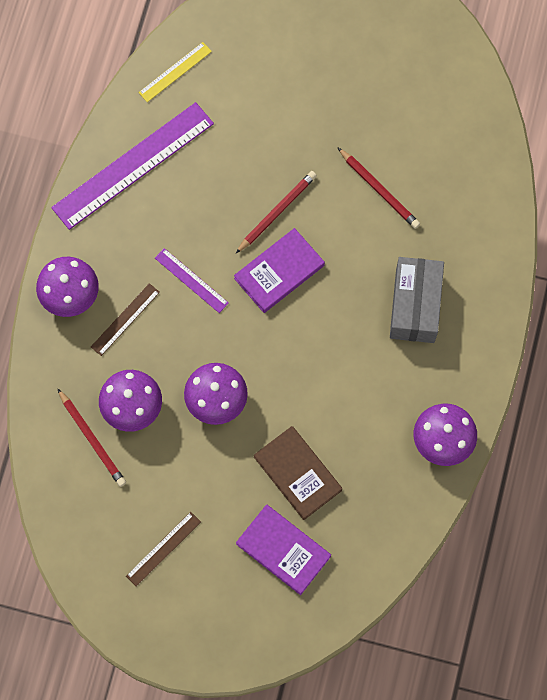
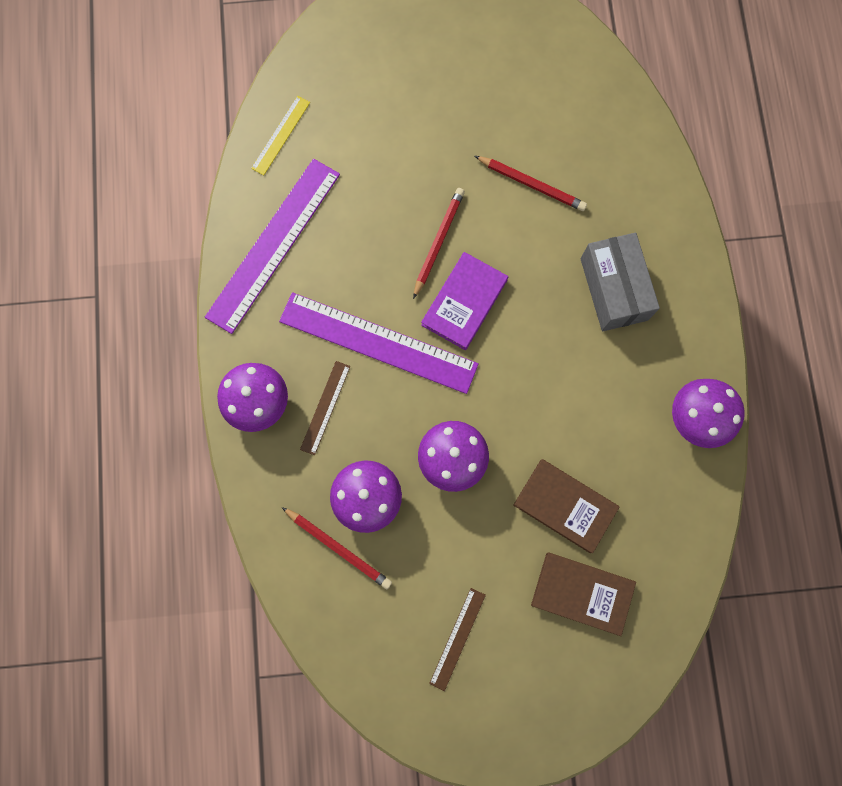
camera: 20 degrees left, 5 degrees up
purple ruler [155,248,229,313] -> purple ruler [279,292,479,394], size x2.12
purple book [236,505,331,595] -> brown book [531,553,636,636]

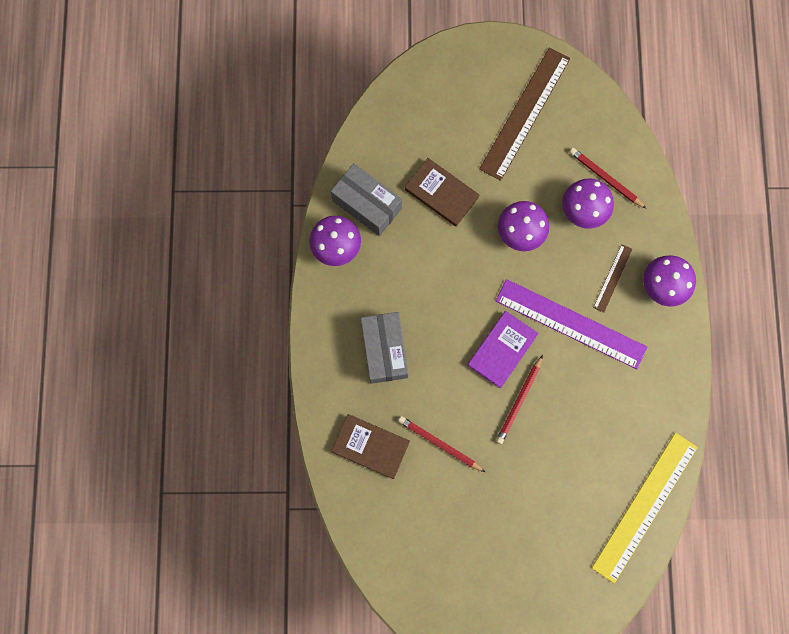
camera: 175 degrees left, 0 degrees up
purple ruler [205,159,340,334] -> none
yellow ruler [251,96,310,175] -> yellow ruler [592,433,698,583], size x2.12
brown ruler [429,588,486,691] -> brown ruler [479,47,570,181], size x2.12
brown book [531,553,636,636] -> brown book moved to [331,414,410,479]
none -> grey box [331,163,402,236]

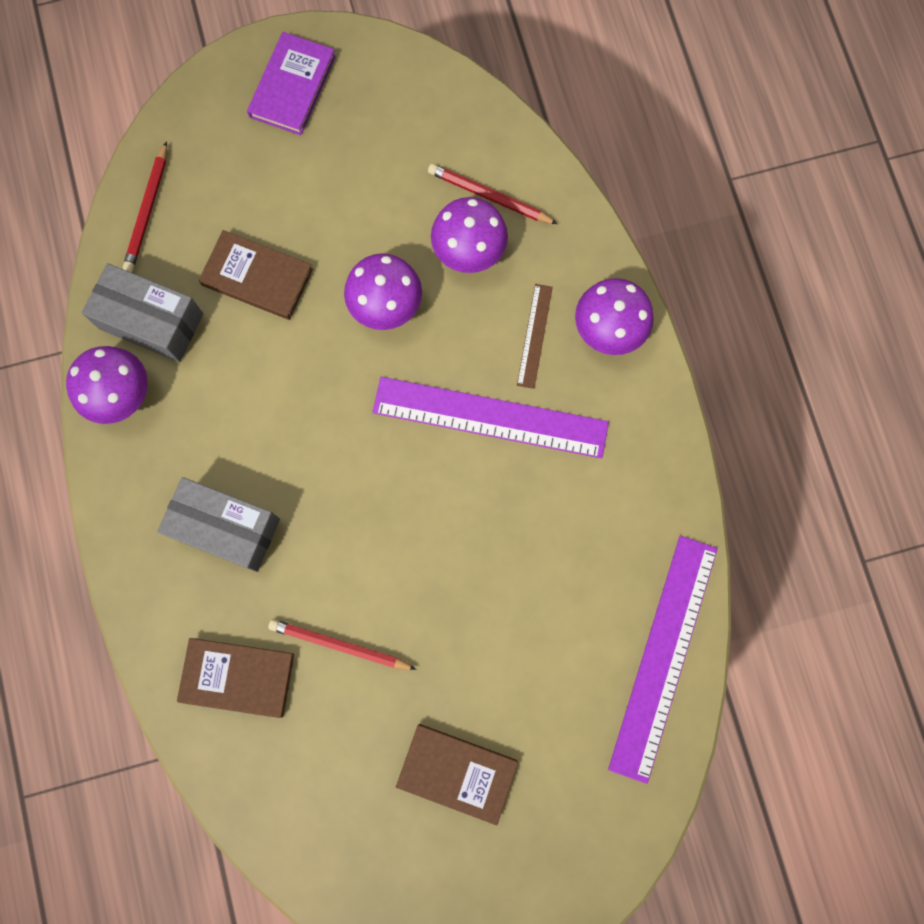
camera: 15 degrees left, 0 degrees up
grey box [361,312,409,384] -> grey box turned 45 degrees counterclockwise [157,477,280,572]
purple book [468,311,539,388] -> purple book moved to [247,32,336,135]
brown ruler [479,47,570,181] -> none
red pencil [496,355,543,444] -> red pencil moved to [123,141,167,272]
yellow ruler [592,433,698,583] -> purple ruler [608,536,718,784]
none -> brown book [396,724,518,825]

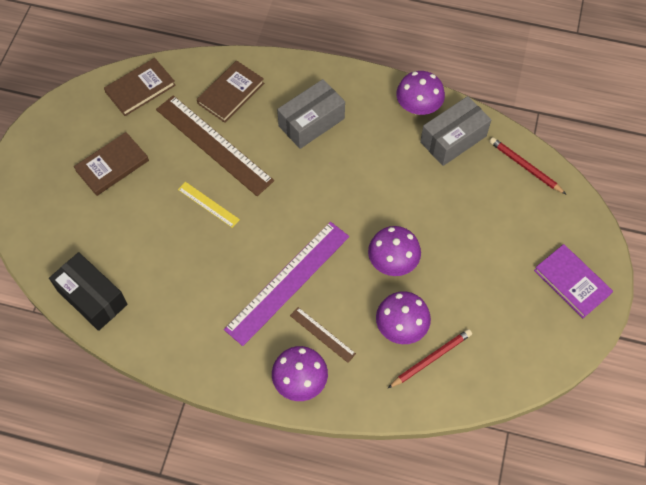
camera: 120 degrees right, 15 degrees down
brown book [199,230,313,320] -> brown book moved to [104,58,176,116]
red pencil [268,619,417,670] -> brown ruler [156,95,274,196]
purple ruler [608,536,718,784] -> black box [49,252,128,331]
none -> yellow ruler [178,182,240,228]

